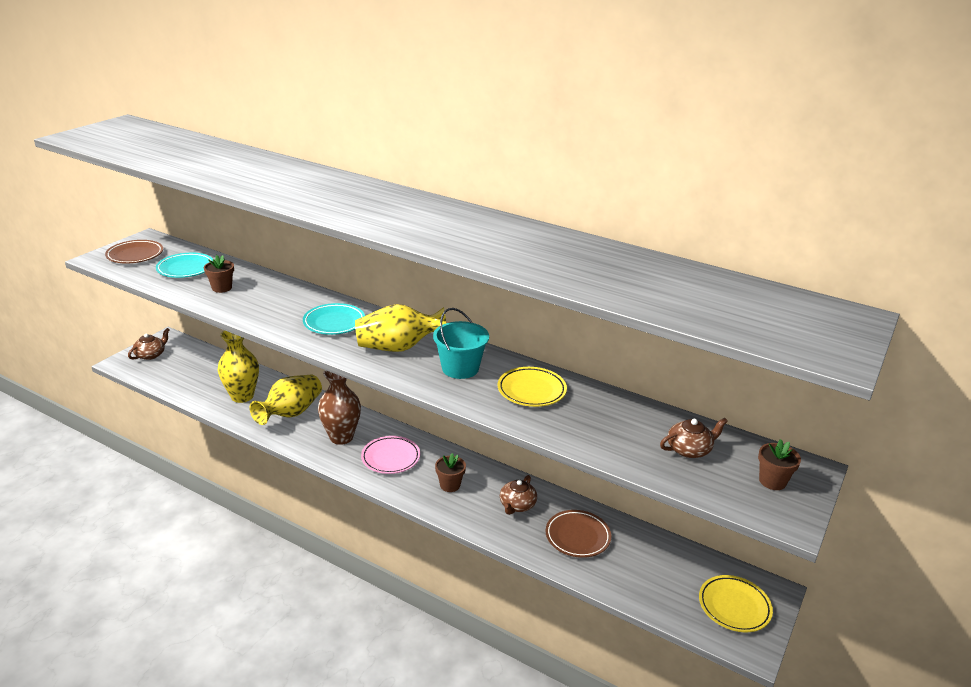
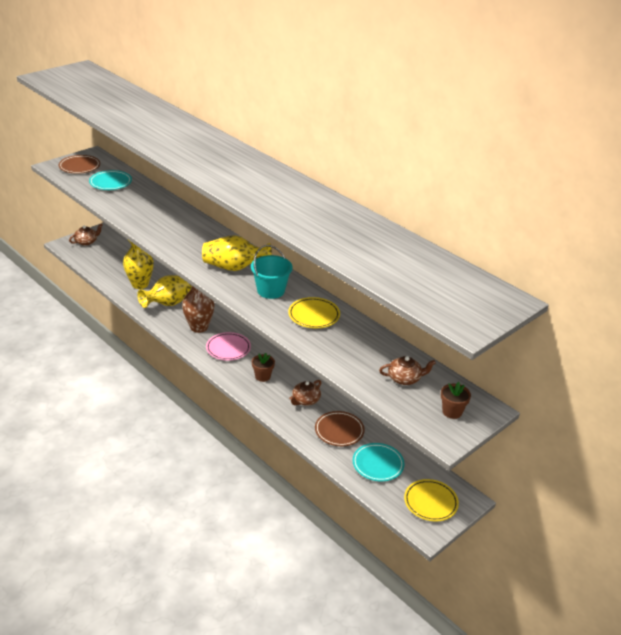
camera: 15 degrees right, 5 degrees up
brown flower pot [204,255,234,293] -> none
turquoise plate [303,303,365,335] -> turquoise plate moved to [353,443,404,481]

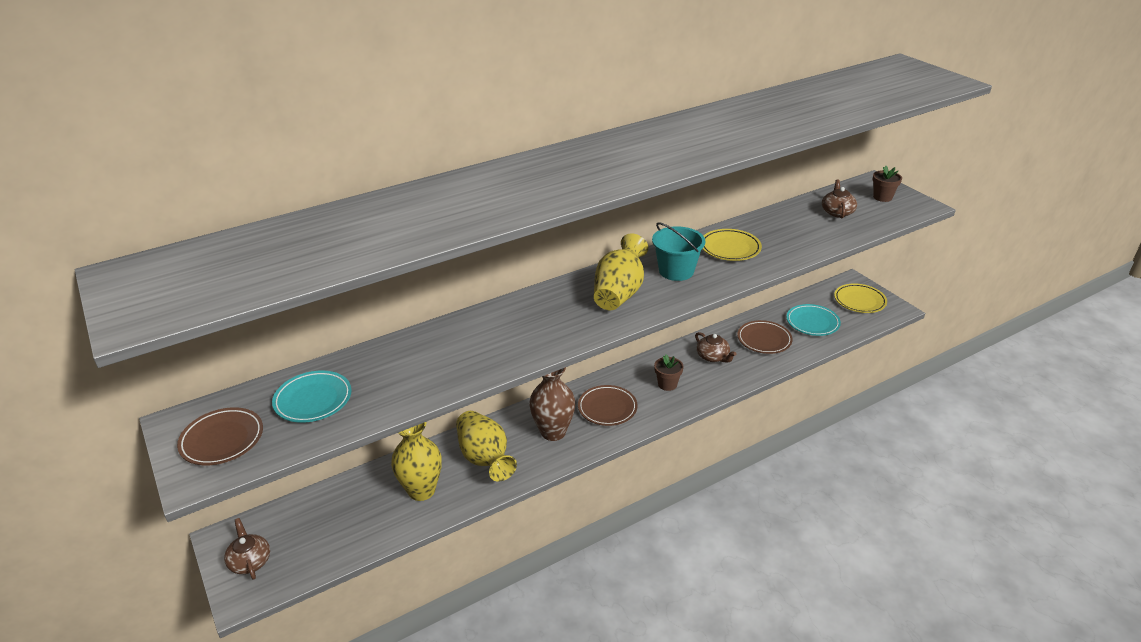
camera: 75 degrees left, 0 degrees up
pink plate [206,332,251,361] -> brown plate [578,385,637,426]

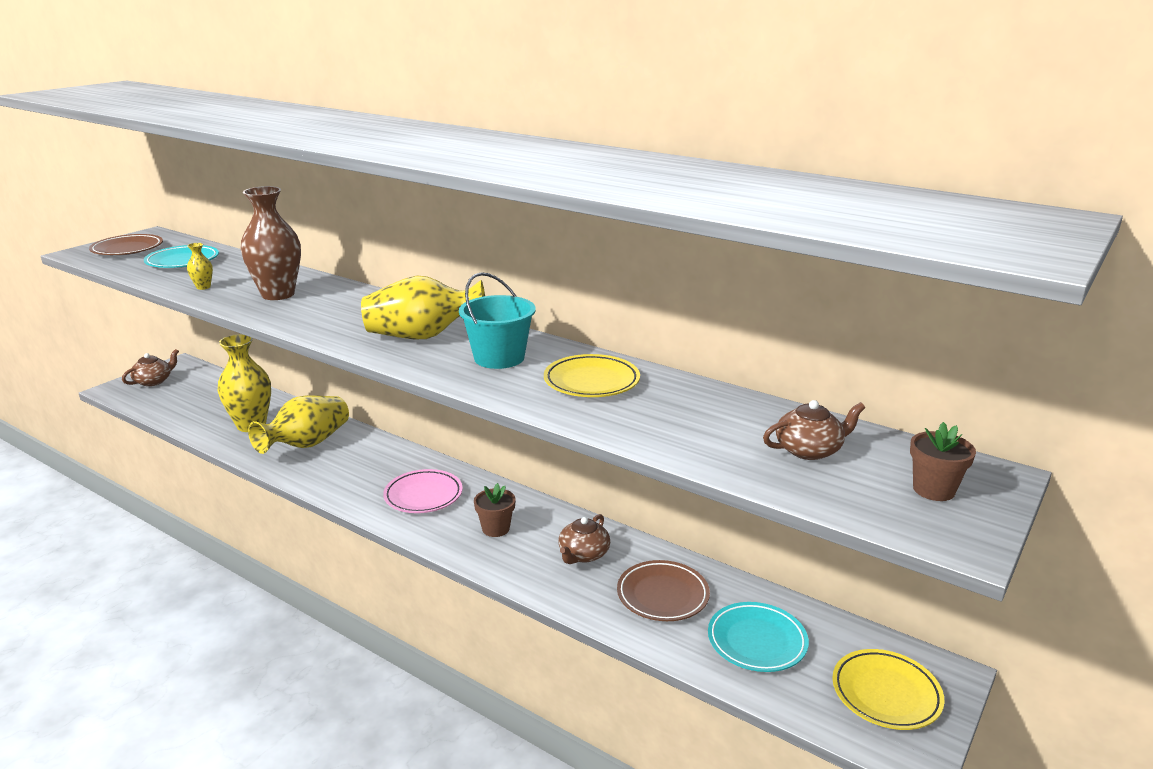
camera: 65 degrees right, 10 degrees down
brown vase [529,367,575,441] -> brown vase moved to [240,186,301,300]
brown plate [578,385,637,426] -> pink plate [383,469,463,513]
none -> yellow vase [187,243,213,290]

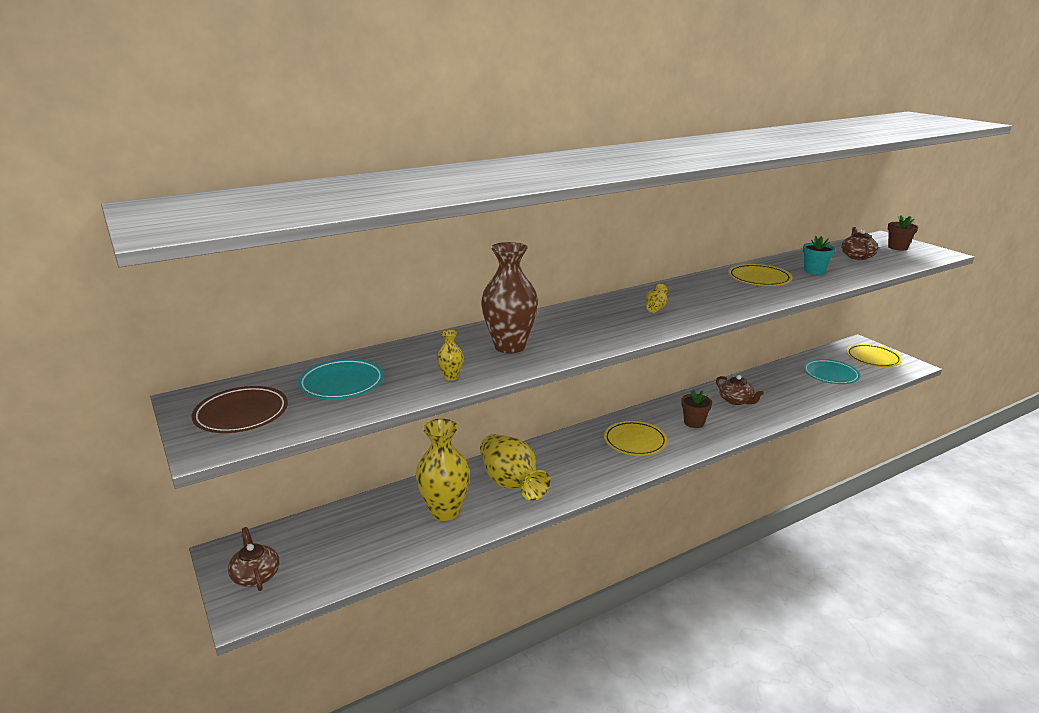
camera: 65 degrees left, 0 degrees up
yellow vase [361,276,485,339] -> yellow vase [646,284,667,313], size x0.43
pink plate [383,469,463,513] -> yellow plate [604,421,667,456]
turquoise bucket [459,272,536,369] -> none
brown plate [617,560,710,621] -> none
none -> turquoise flower pot [803,236,835,275]

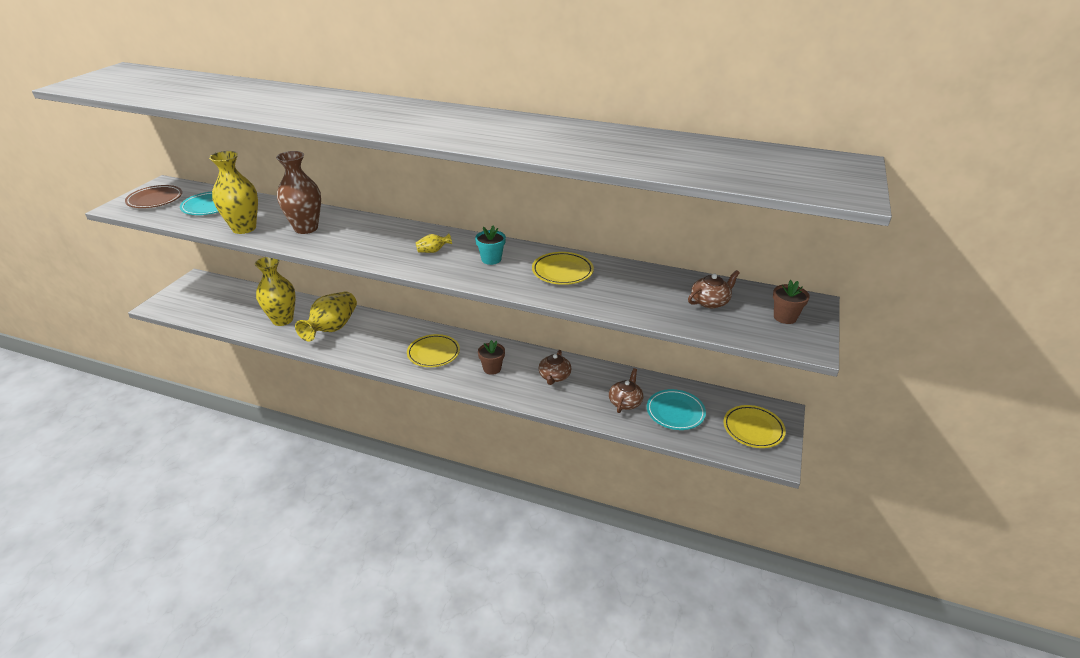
camera: 50 degrees right, 10 degrees up
brown teapot [228,527,280,591] -> brown teapot moved to [609,368,643,413]
yellow vase [437,330,463,381] -> yellow vase [209,151,258,234], size x2.33
turquoise flower pot [803,236,835,275] -> turquoise flower pot moved to [475,225,506,265]

